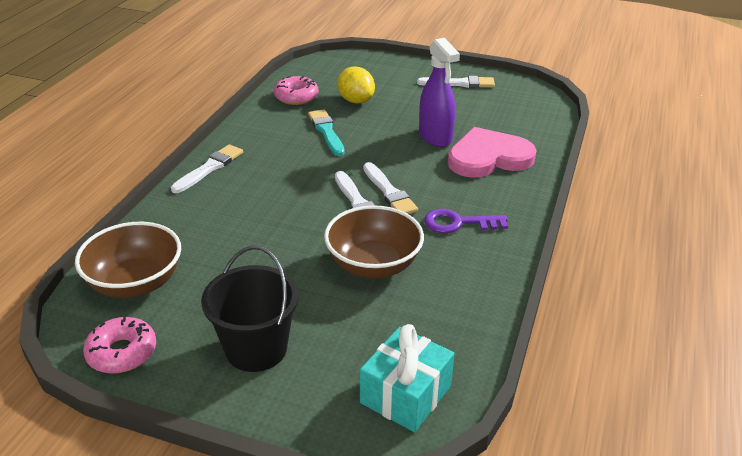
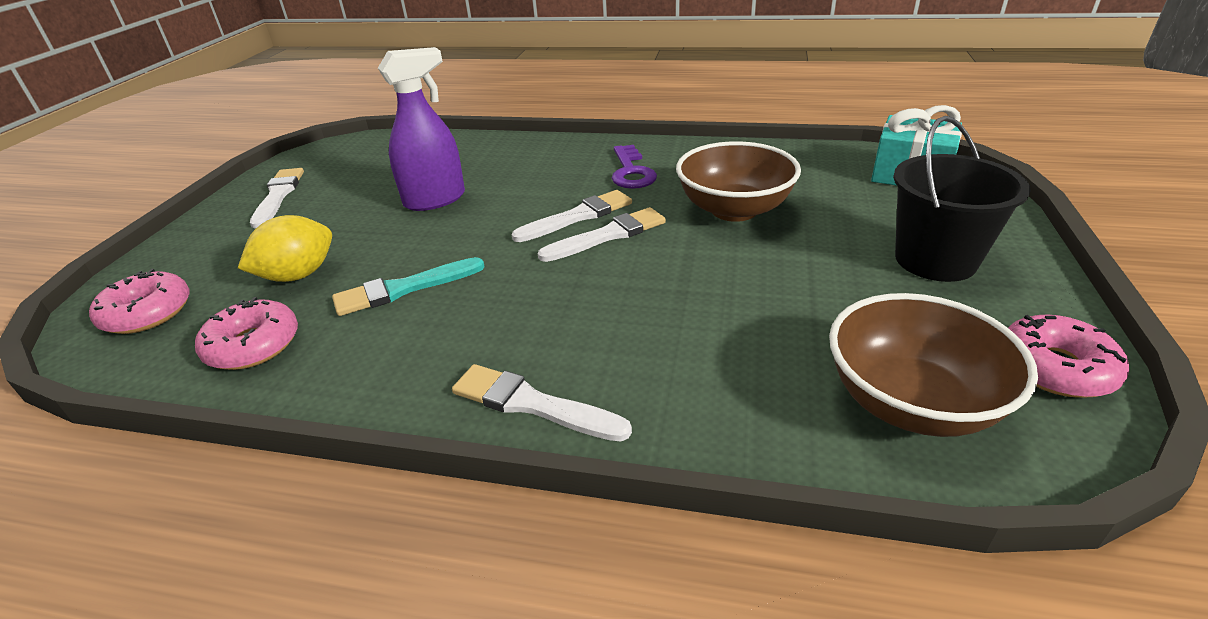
camera: 95 degrees left, 0 degrees up
pink heart [448,127,536,178] -> none
none -> pink donut [89,269,189,334]

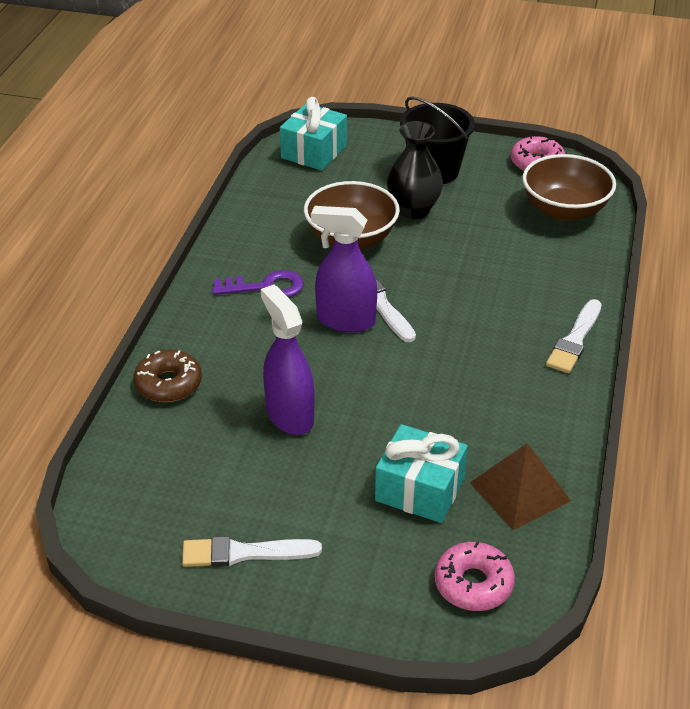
camera: 90 degrees left, 5 degrees up
pink donut [195,297,298,370] -> brown pyramid [470,443,571,530]
yellow lemon [238,215,332,282] -> turquoise gift [375,424,468,523]
turquoise brush [332,257,485,316] -> none
white brush [511,190,632,242] -> purple spray bottle [311,206,377,333]
none -> brown donut [133,349,202,402]
none -> black vase [387,121,443,219]

